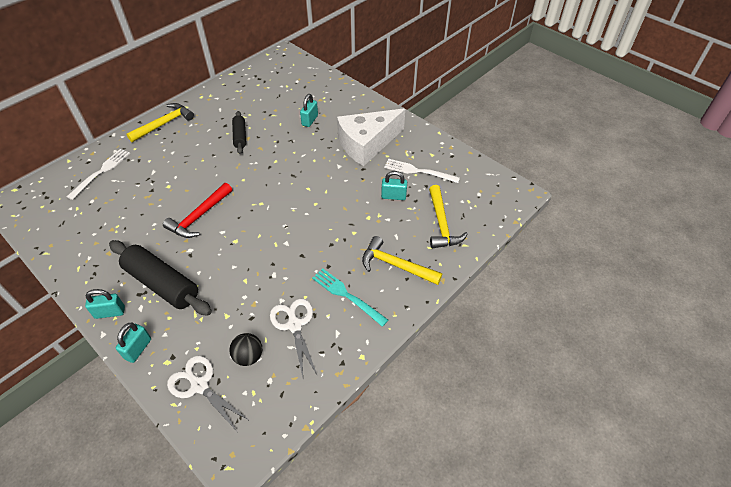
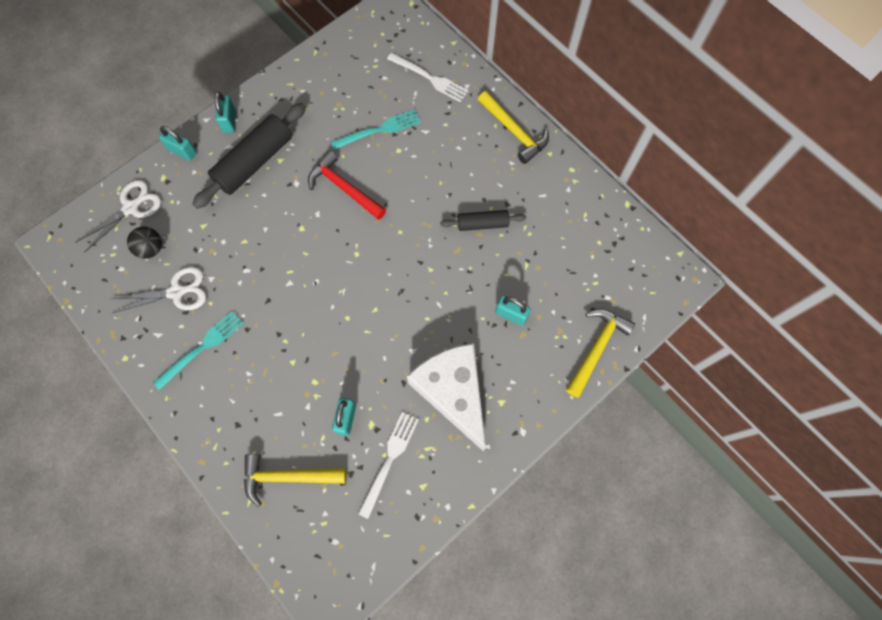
camera: 95 degrees right, 20 degrees up
yellow hammer [362,236,442,285] -> yellow hammer moved to [566,309,635,398]
none -> turquoise fork [330,109,421,150]

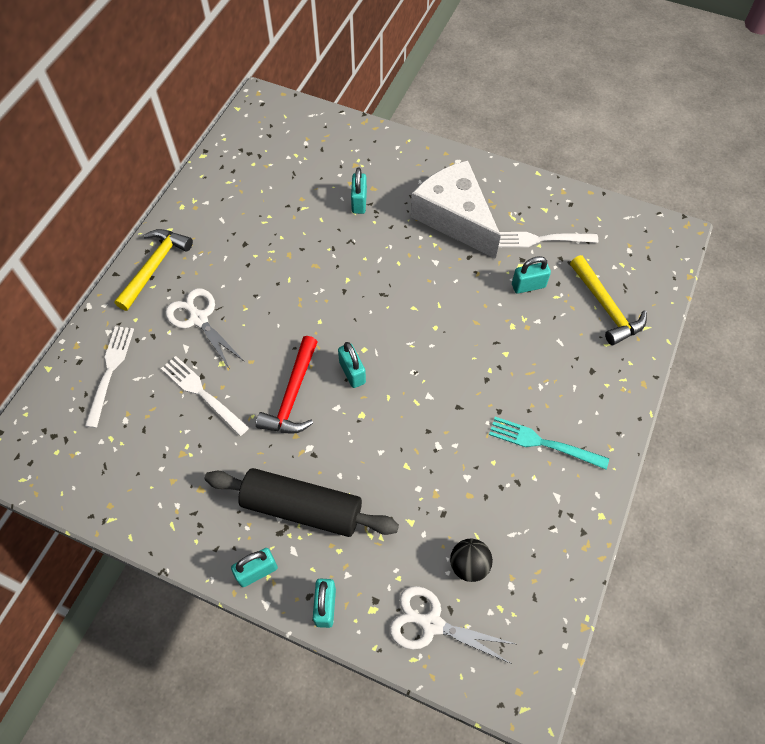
camera: 115 degrees left, 10 degrees down
white scissors [111,267,206,313] -> white scissors moved to [165,288,245,369]
turquoise fork [330,109,421,150] -> white fork [161,356,249,436]
white cheese [407,343,486,451] -> white cheese turned 105 degrees clockwise [411,160,501,259]
black rolling pin [440,210,526,231] -> none
yellow hammer [566,309,635,398] -> none
none -> turquoise padlock [338,342,366,388]

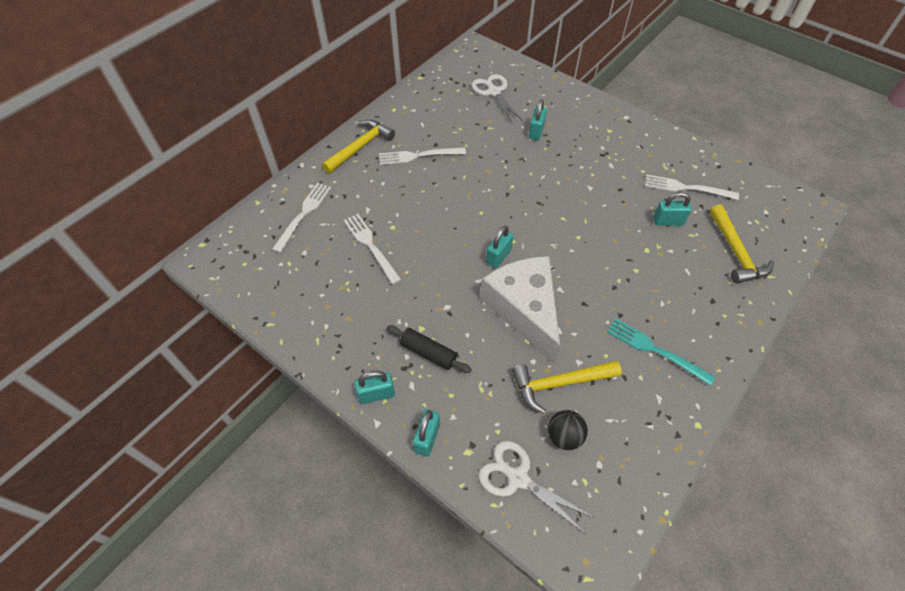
camera: 15 degrees right, 5 degrees down
white scissors [165,288,245,369] -> white scissors moved to [472,74,523,123]
black rolling pin [204,468,399,537] -> black rolling pin [387,325,472,373], size x0.55
red hammer [256,336,318,434] -> none
turquoise padlock [338,342,366,388] -> turquoise padlock turned 45 degrees clockwise [486,226,514,268]
white cheese [411,160,501,259] -> white cheese moved to [481,256,560,364]
none -> white fork [379,147,466,165]
none -> yellow hammer [512,360,622,414]

